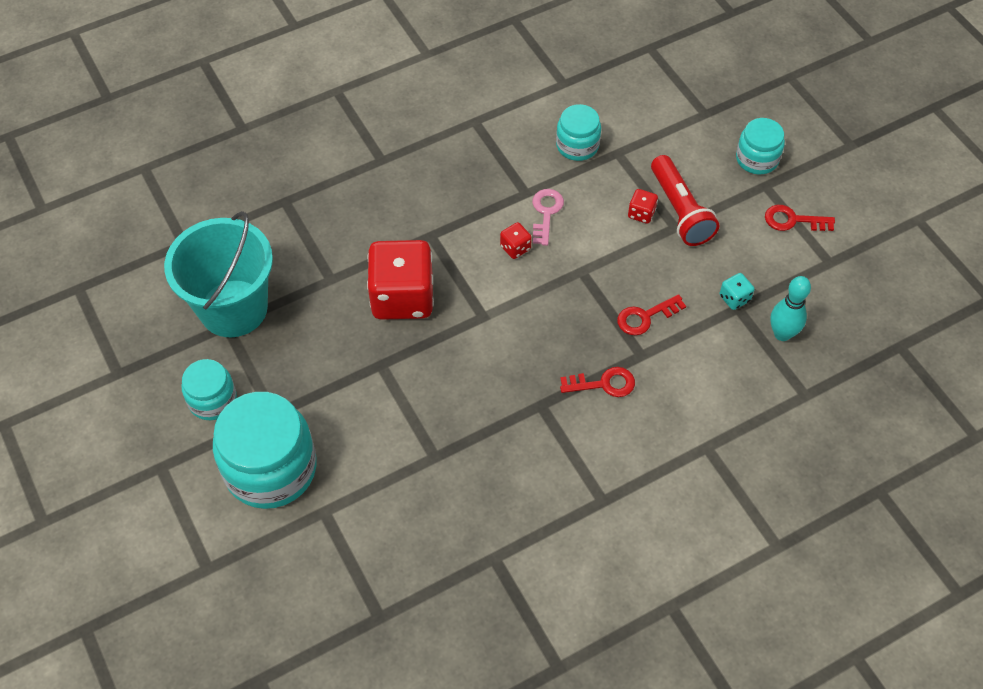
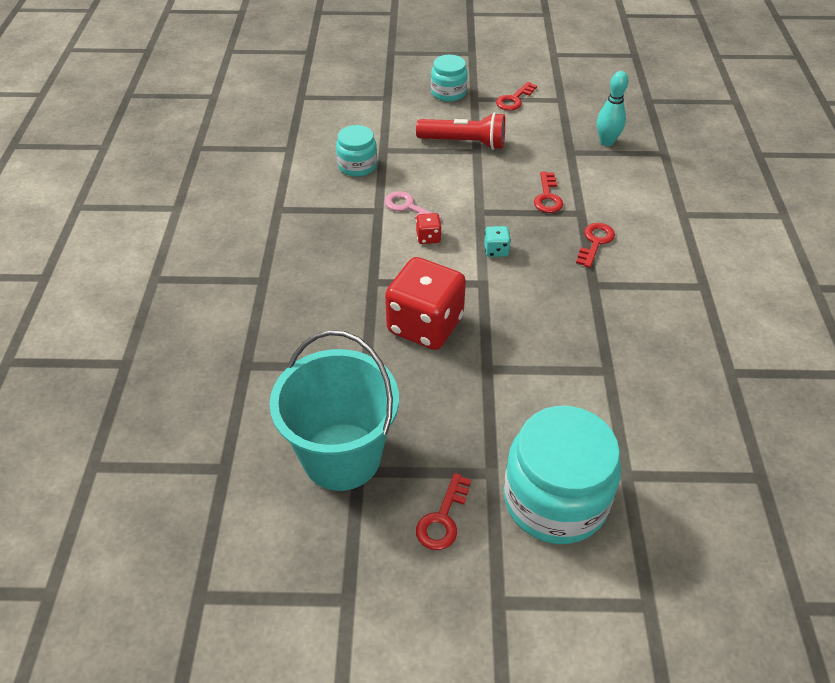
camera: 60 degrees left, 10 degrees down
turquoise jar [182,359,237,420] -> red key [416,473,471,550]
red dice [628,189,658,224] -> none
turquoise dice [719,273,755,310] -> turquoise dice moved to [484,226,511,257]

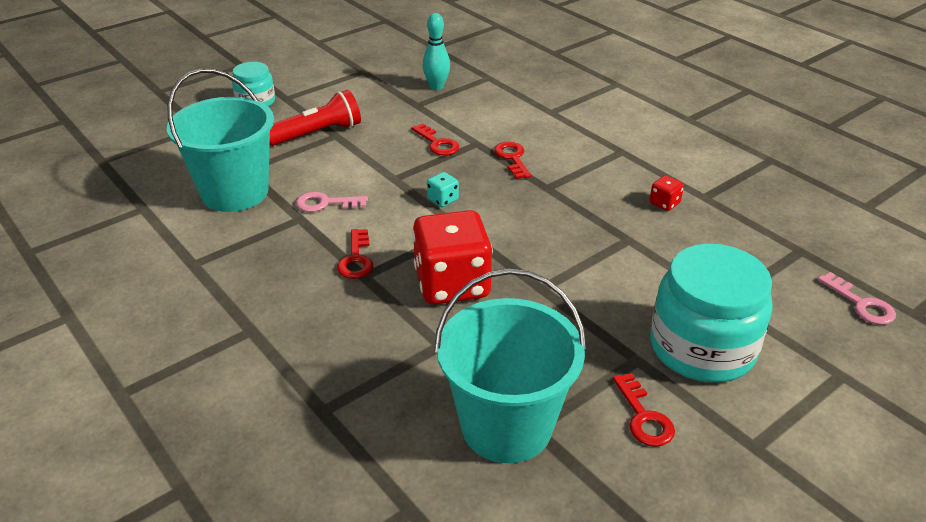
camera: 40 degrees left, 10 degrees down
turquoise jar [336,125,377,177] -> turquoise bucket [167,69,274,212]
red dice [416,213,442,244] -> red dice moved to [650,175,684,211]
red key [496,82,537,111] -> red key moved to [337,229,373,279]
none -> pink key [818,272,896,325]

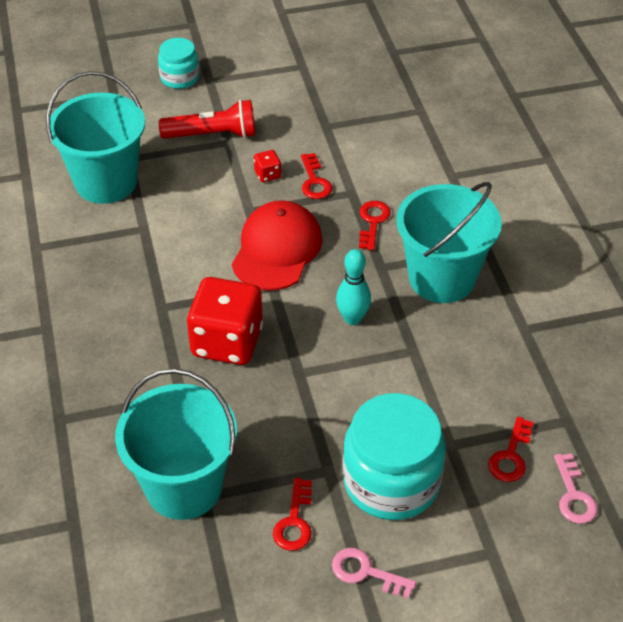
camera: 25 degrees right, 10 degrees up
pink key [296,192,368,212] -> pink key moved to [332,548,416,599]
red key [337,229,373,279] -> red key moved to [488,417,534,482]
turquoise bowling pin [422,13,450,90] -> turquoise bowling pin moved to [336,249,371,325]
turquoise dice [427,172,459,207] -> red cap [232,200,322,291]
red dice [650,175,684,211] -> red dice moved to [254,150,281,182]
none -> turquoise bucket [396,182,502,303]

